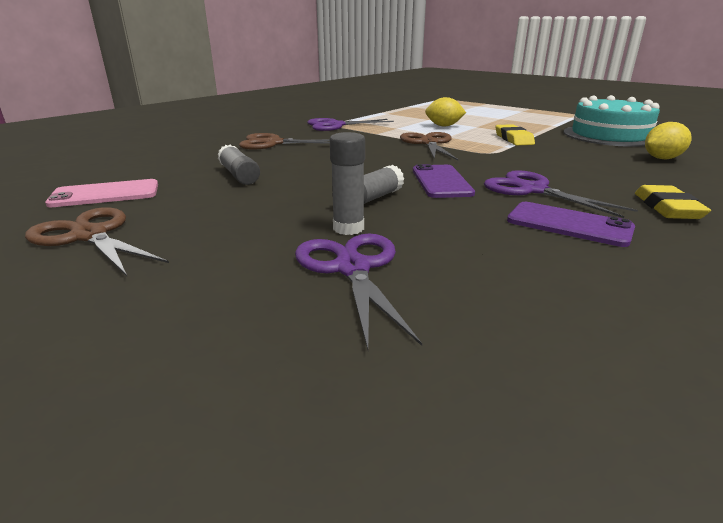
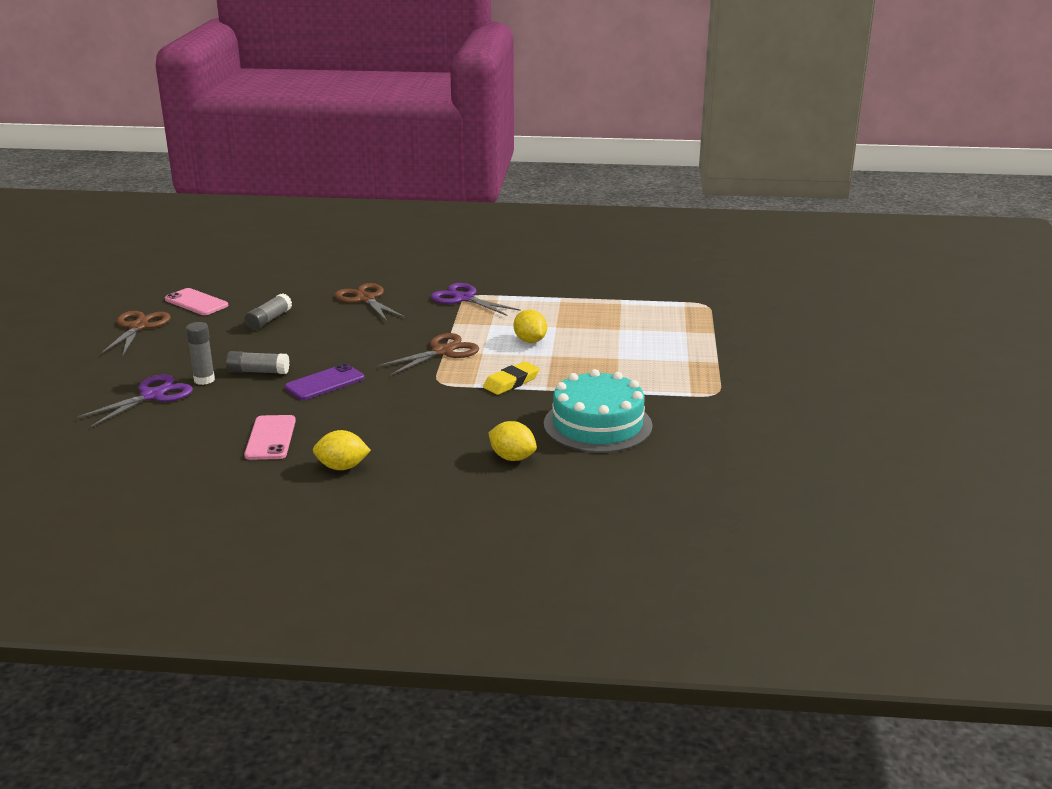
camera: 55 degrees right, 0 degrees up
purple scissors [484,170,638,218] -> none
purple phone [507,202,635,247] -> pink phone [244,415,296,460]
yellow eraser [635,185,711,219] -> yellow lemon [313,430,371,470]

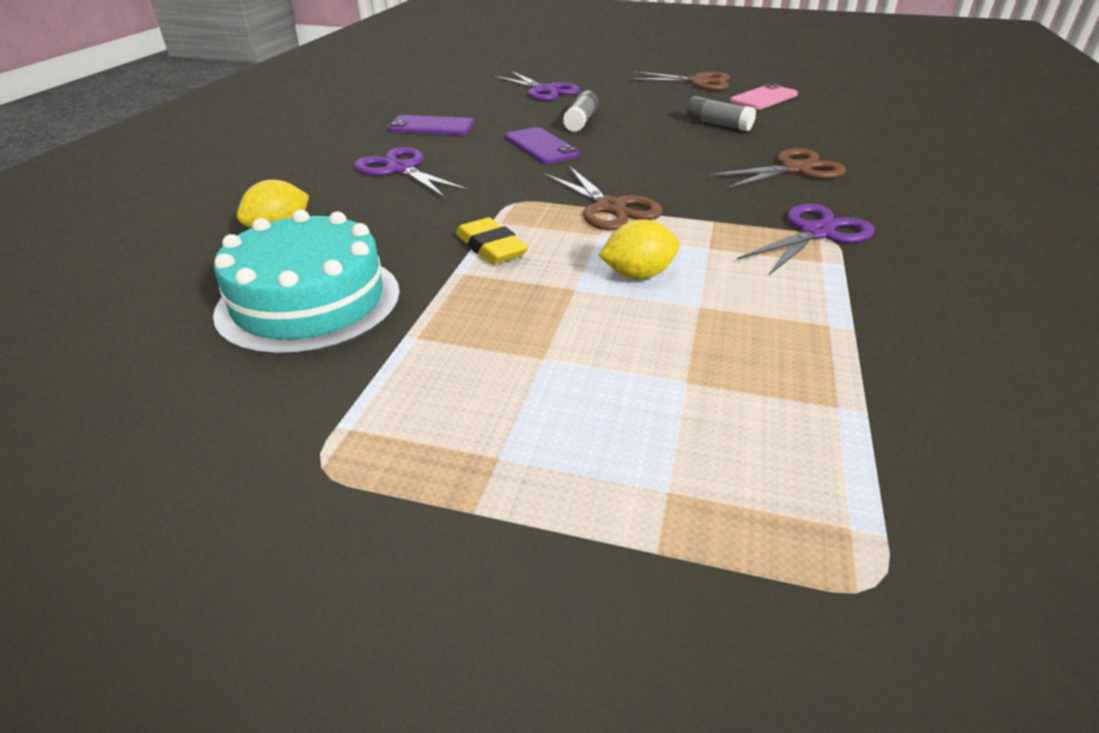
camera: 100 degrees right, 10 degrees up
grey glue stick [186,322,215,385] -> none
pink phone [244,415,296,460] -> purple phone [387,115,474,135]
yellow lemon [313,430,371,470] -> none
none -> purple scissors [354,147,470,198]

